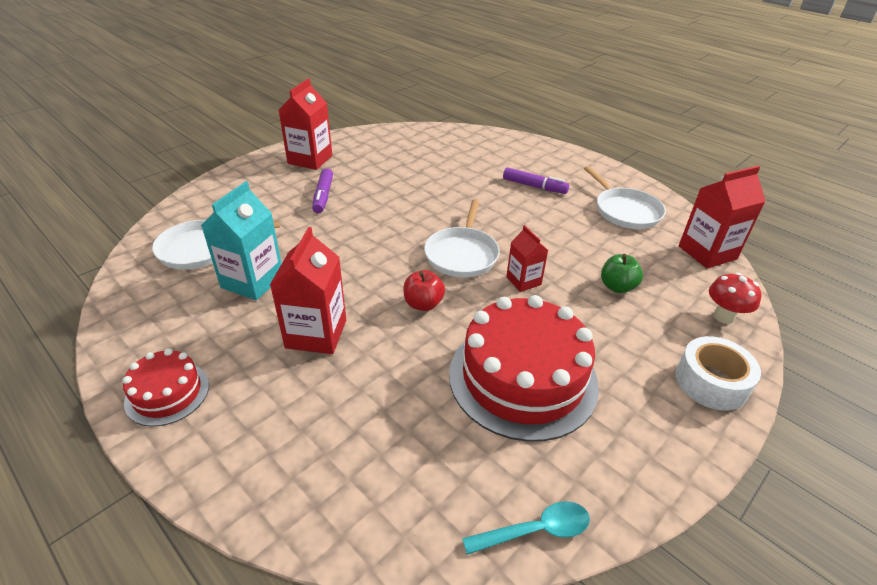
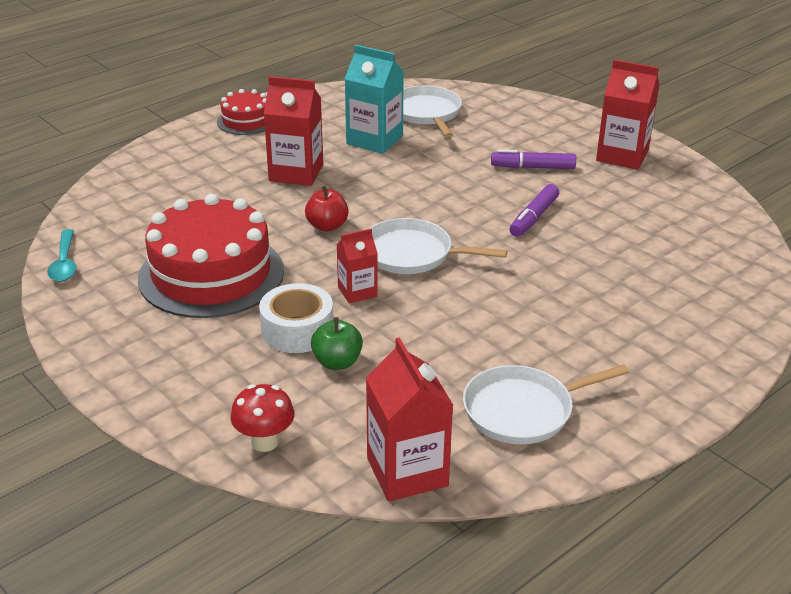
camera: 95 degrees right, 5 degrees down
purple marker [503,167,569,194] -> purple marker moved to [510,184,559,237]
white tape [676,336,761,410] -> white tape moved to [259,283,333,353]

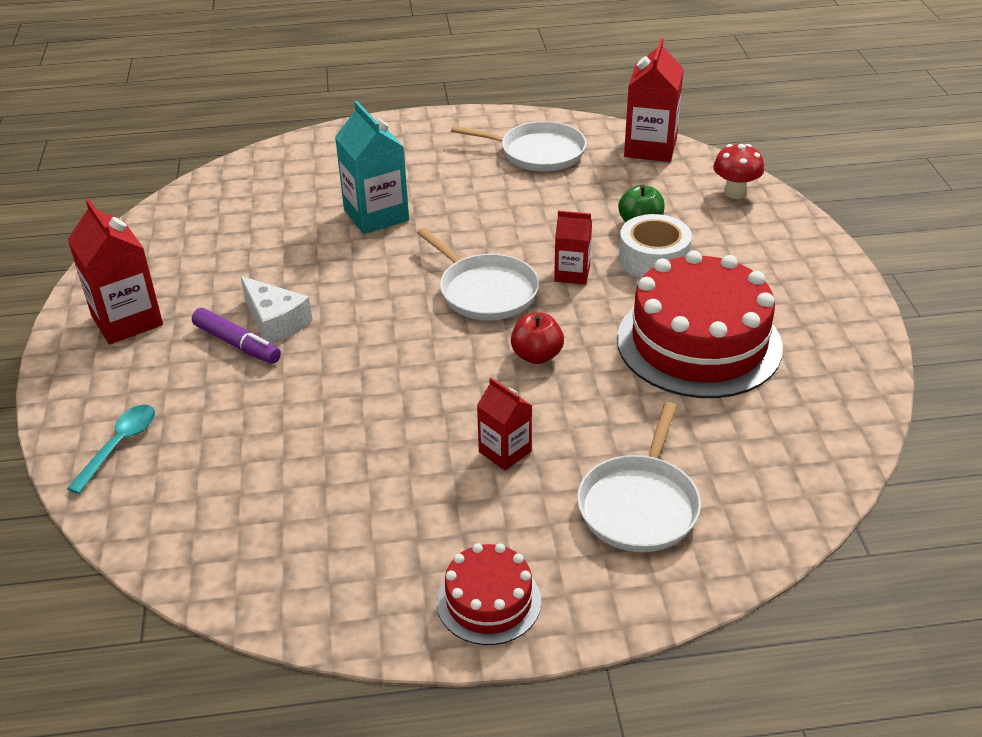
camera: 145 degrees left, 5 degrees up
turquoise spoon [47,229,77,282] -> turquoise spoon moved to [67,405,155,494]
red carton [264,76,323,186] -> red carton [477,378,532,470], size x0.59
turquoise carton [345,45,404,154] -> turquoise carton moved to [335,101,409,234]
white pan [403,86,462,137] -> white pan moved to [577,402,701,552]
purple marker [510,184,559,237] -> none
none -> white cheese [240,276,312,344]

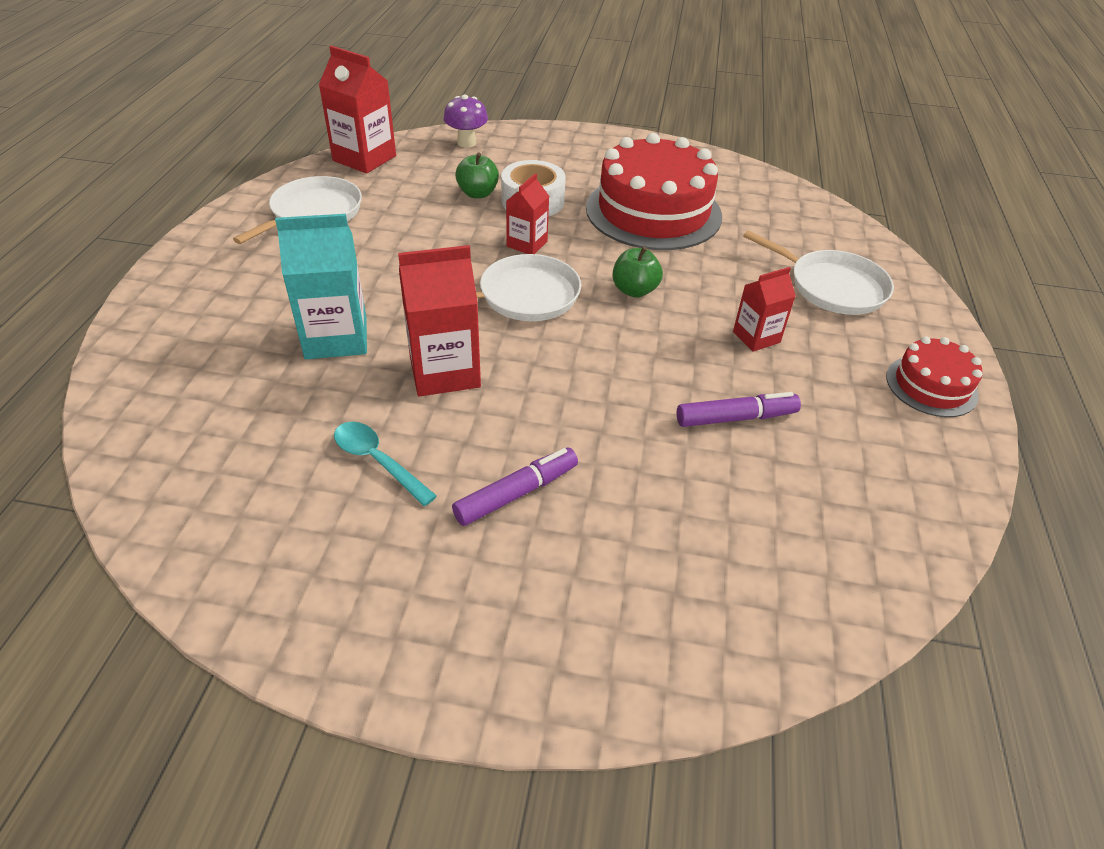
camera: 75 degrees left, 5 degrees up
red carton [67,199,163,344] -> red carton moved to [398,245,481,396]
turquoise spoon [67,405,155,494] -> turquoise spoon moved to [334,422,437,506]
white cheese [240,276,312,344] -> none
red apple [511,313,564,364] -> green apple [613,246,663,298]
red mushroom [713,144,764,199] -> purple mushroom [443,94,488,148]
none -> purple marker [677,392,801,427]

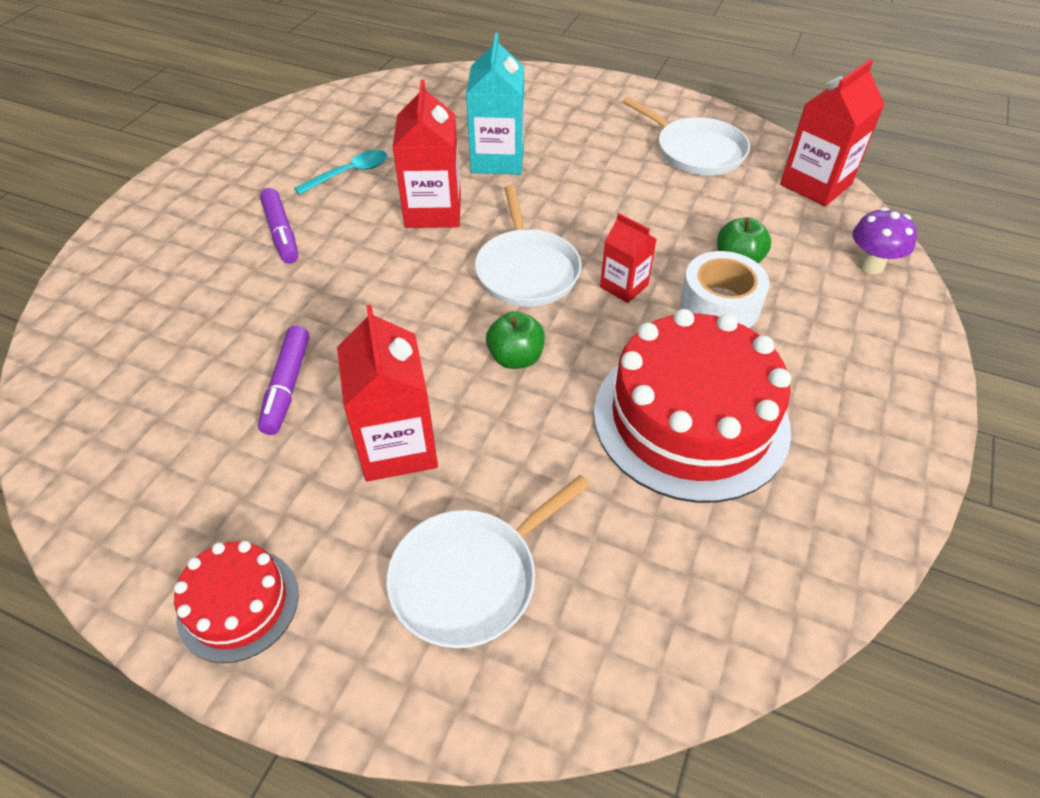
camera: 105 degrees right, 5 degrees up
red carton [733,267,796,352] -> red carton [337,304,438,481], size x1.69

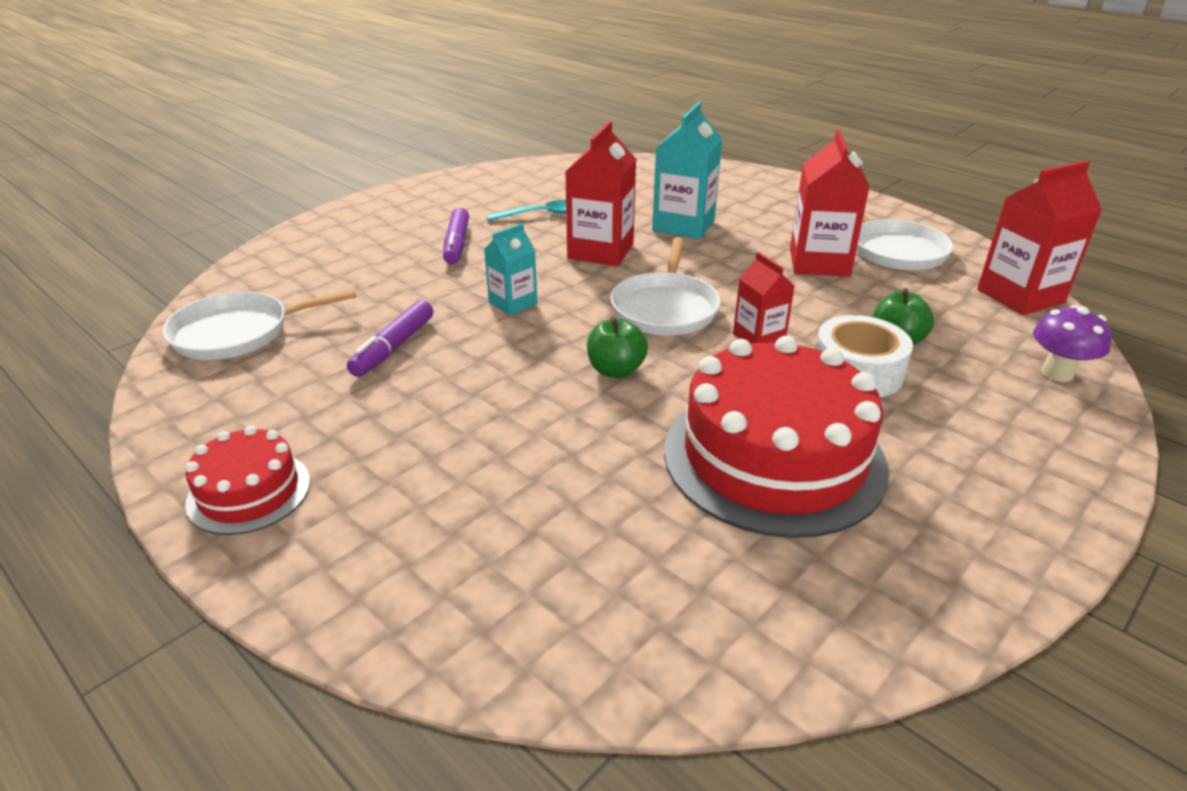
camera: 20 degrees right, 15 degrees down
red carton [337,304,438,481] -> red carton moved to [790,129,870,277]
white pan [386,475,590,648] -> white pan moved to [163,289,357,360]
none -> turquoise carton [484,223,537,315]

